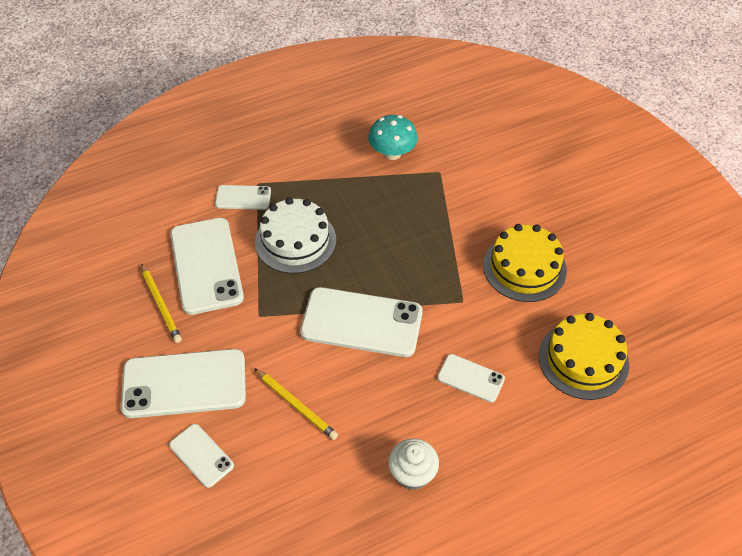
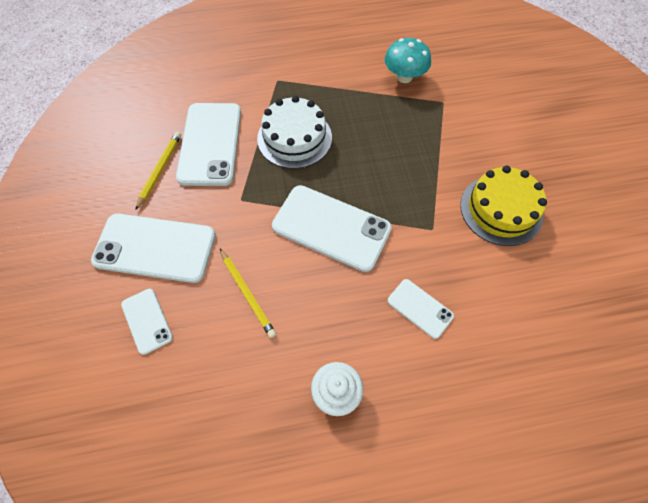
camera: 15 degrees right, 10 degrees up
yellow pencil [141,263,182,343] -> yellow pencil turned 150 degrees counterclockwise [135,132,181,210]
white phone [215,185,271,210] -> none
yellow cake [539,313,629,400] -> none

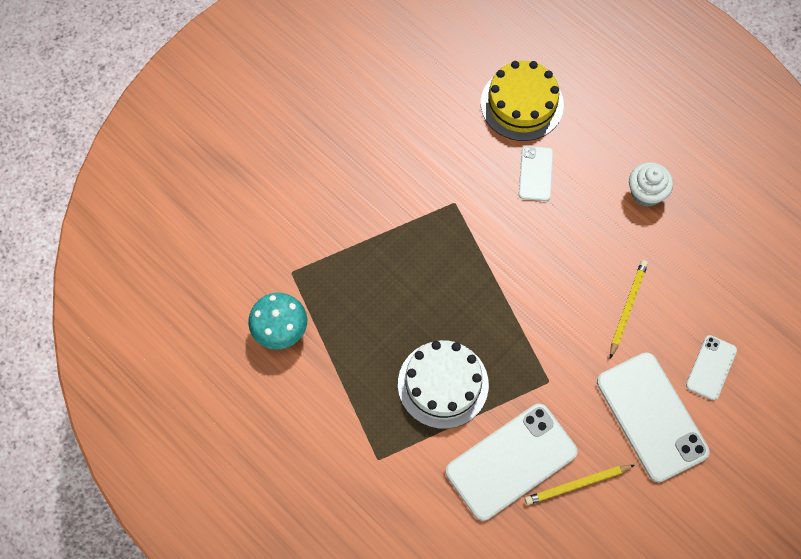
camera: 125 degrees left, 5 degrees up
white phone [272,185,392,272] -> none
yellow cake [460,166,547,246] -> yellow cake moved to [481,61,564,141]

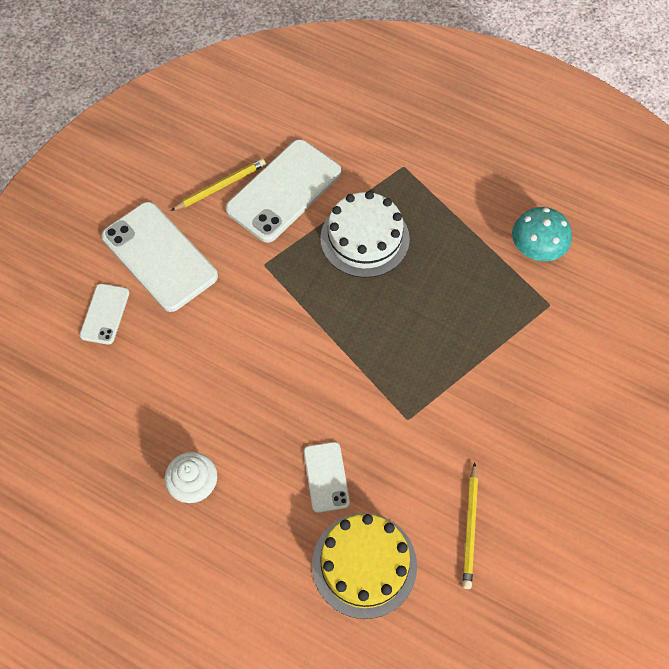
camera: 165 degrees right, 5 degrees down
yellow pencil [610,260,648,358] -> yellow pencil moved to [462,462,478,589]

